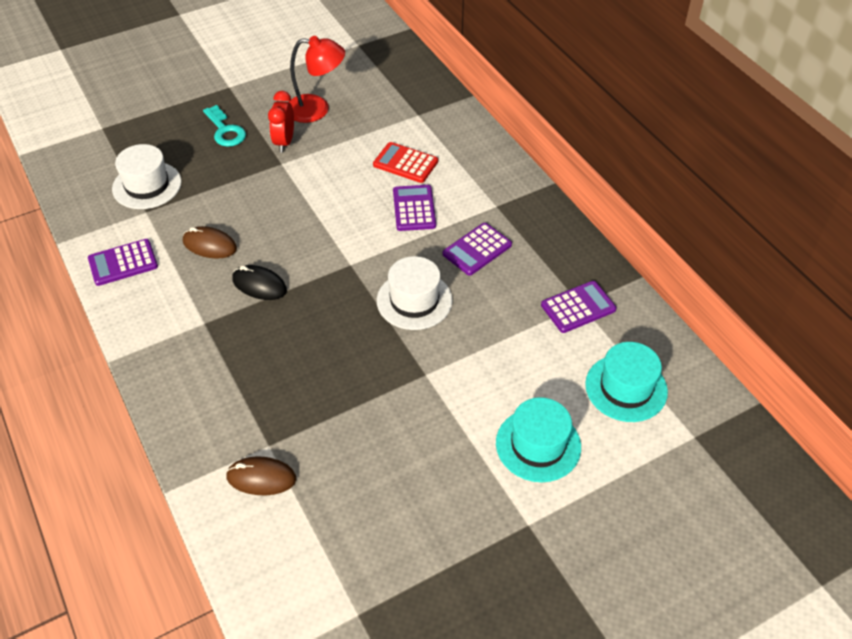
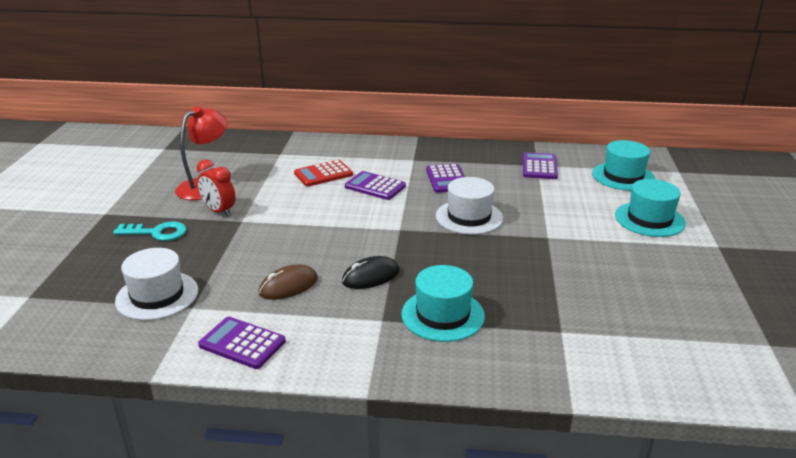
camera: 55 degrees left, 20 degrees down
purple calculator [88,239,158,286] -> purple calculator turned 105 degrees clockwise [198,317,286,369]
brown mouse [226,457,296,495] -> none
none -> turquoise hat [401,265,485,342]

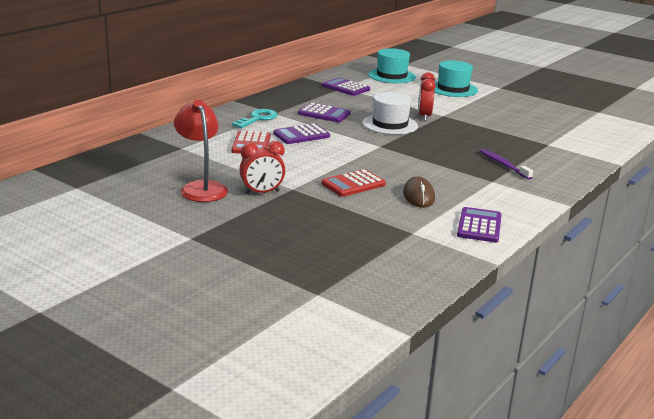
camera: 60 degrees left, 5 degrees down
turquoise key [113,222,186,241] -> turquoise key moved to [232,109,277,128]
white hat [115,248,198,320] -> none
purple calculator [198,317,286,369] -> purple calculator turned 135 degrees clockwise [457,207,502,242]
black mouse [342,256,400,289] -> none
turquoise hat [401,265,485,342] -> purple toothbrush [479,149,533,180]
none -> red calculator [321,169,386,197]
none -> red clock [418,72,436,121]

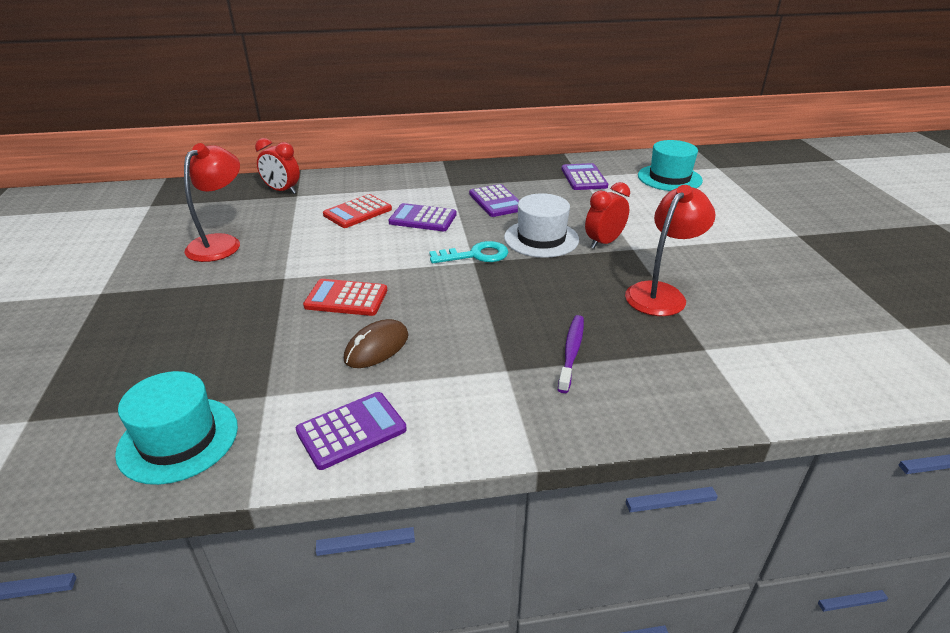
camera: 45 degrees right, 10 degrees up
turquoise key [232,109,277,128] -> turquoise key moved to [429,241,508,264]
red clock [239,141,285,194] -> red clock moved to [255,138,300,194]
turquoise hat [435,60,478,97] -> turquoise hat moved to [115,371,238,485]
none -> red lamp [625,185,716,316]

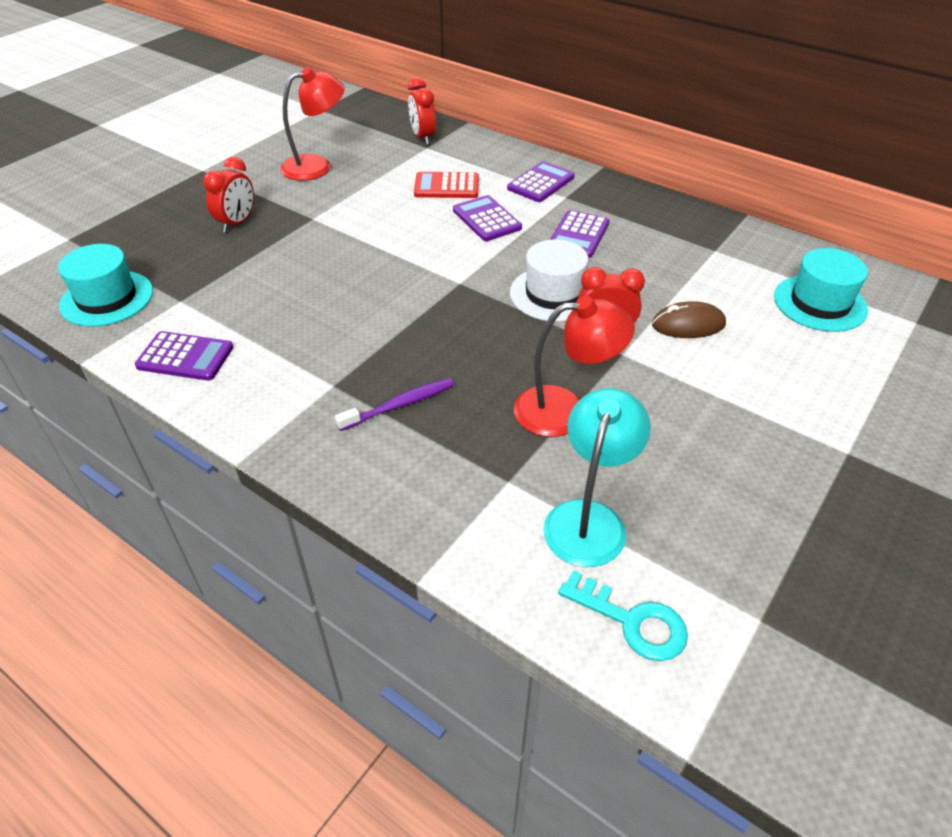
camera: 45 degrees right, 10 degrees up
red calculator [303,279,387,316] -> none
brown mouse [344,319,409,368] -> brown mouse moved to [652,301,726,338]
turquoise key [429,241,508,264] -> turquoise key moved to [558,570,688,661]
purple calculator [562,163,608,190] -> purple calculator moved to [507,161,575,202]
none -> red clock [203,157,254,233]
none -> turquoise lamp [543,388,651,567]

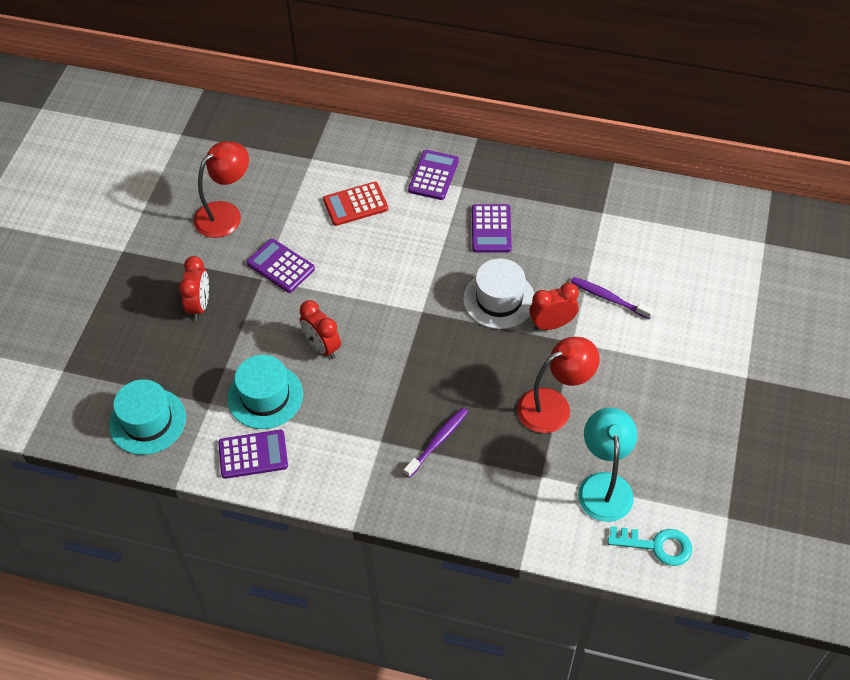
camera: 20 degrees left, 10 degrees up
red clock [408,77,436,145] -> red clock moved to [300,300,341,359]
purple calculator [453,195,522,241] -> purple calculator moved to [247,239,315,293]
brown mouse [652,301,726,338] -> purple toothbrush [571,277,654,320]
turquoise hat [774,248,868,332] -> turquoise hat moved to [227,355,303,429]

